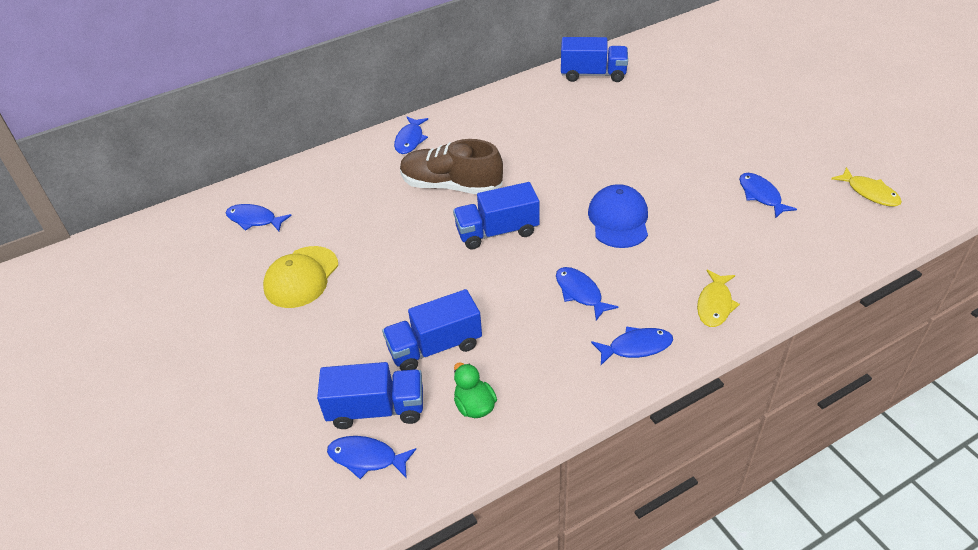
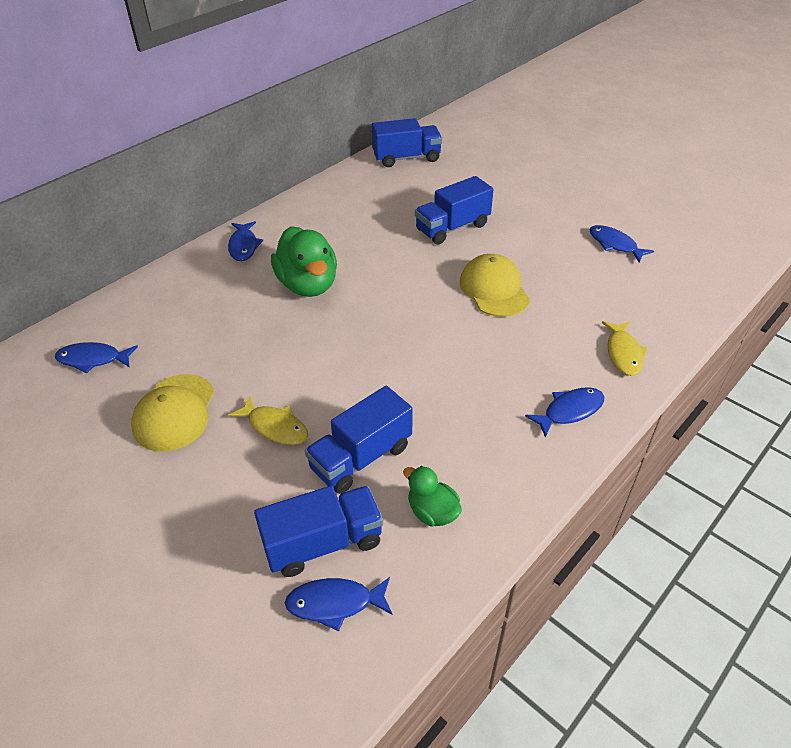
camera: 20 degrees left, 0 degrees up
brown shoe [400,139,503,194] -> green duck [271,226,337,297]
blue truck [453,182,540,250] -> blue truck moved to [415,176,494,245]
blue fish [556,267,619,321] -> none
blue cap [588,184,648,248] -> yellow cap [460,254,530,317]
yellow fish [831,167,902,207] -> yellow fish moved to [228,395,308,445]

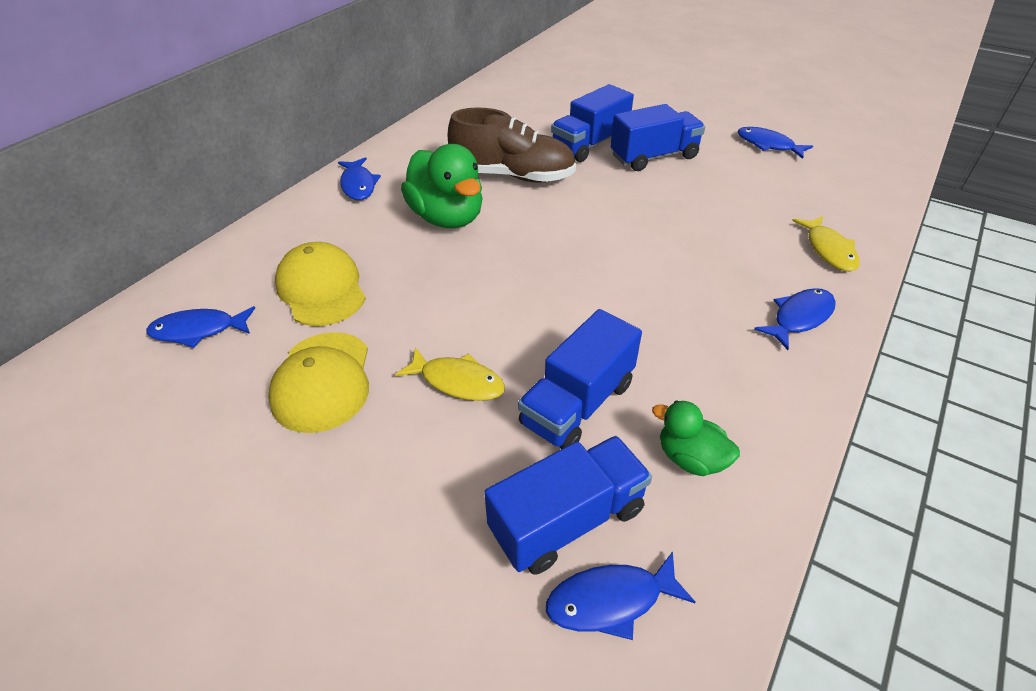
camera: 10 degrees left, 0 degrees up
blue truck [372,118,442,167] -> blue truck moved to [611,104,705,171]
yellow cap [460,254,530,317] -> yellow cap moved to [275,242,366,326]
none -> brown shoe [448,108,576,183]

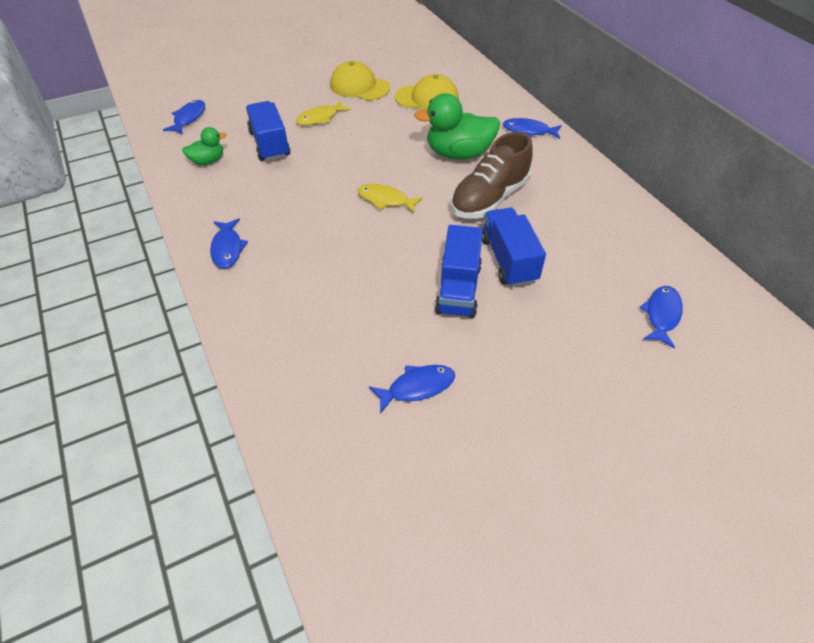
camera: 120 degrees right, 5 degrees up
blue fish [146,306,255,348] -> blue fish moved to [639,286,683,349]
blue truck [484,436,652,575] -> none
yellow fish [792,216,860,272] -> yellow fish moved to [358,184,423,213]

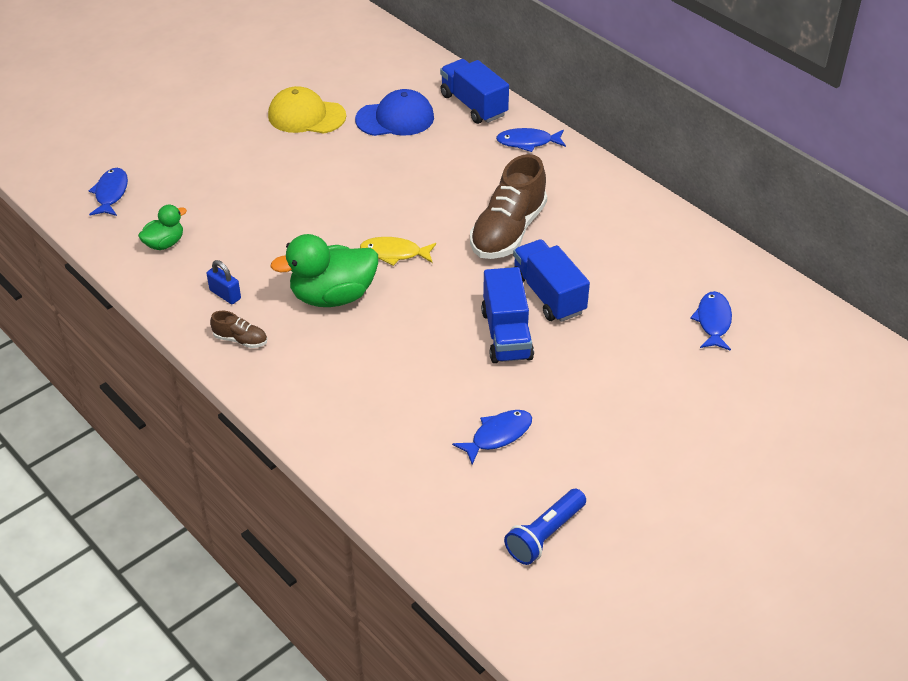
camera: 15 degrees left, 5 degrees down
blue fish [210,219,248,269] -> brown shoe [210,311,267,348]
blue truck [246,101,291,161] -> blue truck moved to [440,59,509,124]
yellow fish [296,100,351,125] -> none
yellow cap [395,74,459,110] -> blue cap [355,89,434,136]
green duck [414,93,500,160] -> green duck moved to [270,234,378,307]
none -> blue padlock [206,260,241,304]
none -> blue flashlight [504,489,586,565]

